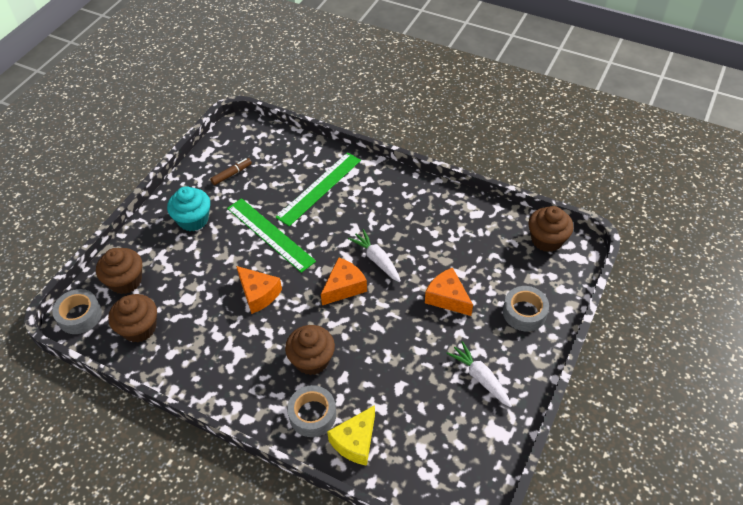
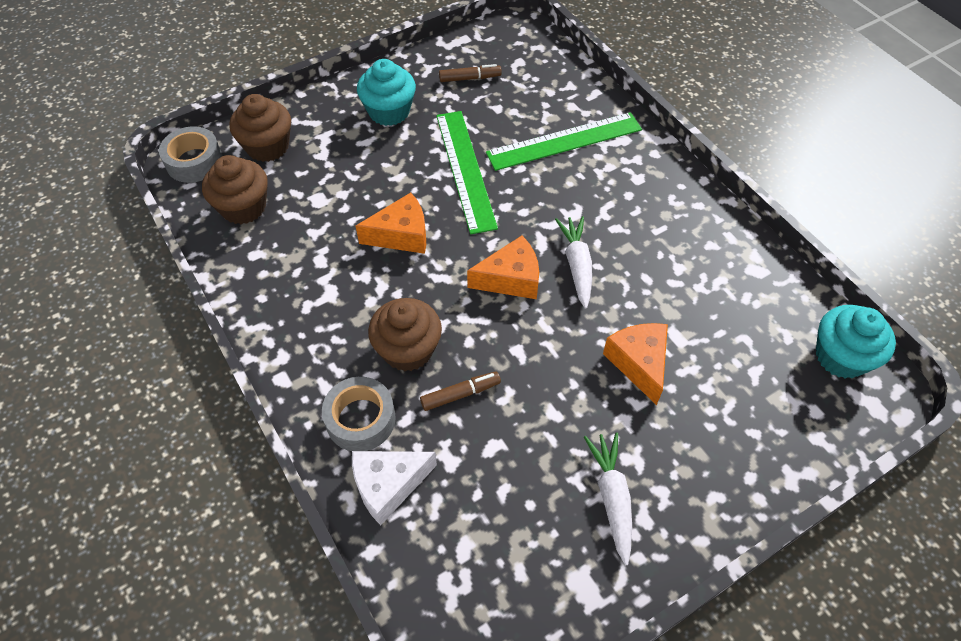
camera: 30 degrees right, 5 degrees up
orange cheese [236,266,282,314] -> orange cheese turned 90 degrees counterclockwise [356,193,426,254]
yellow cheese [327,405,375,466] -> white cheese [352,451,437,525]
grey tape [503,286,549,331] -> none
brown cupcake [528,206,573,252] -> turquoise cupcake [816,305,896,378]
none -> brown marker [420,371,501,411]

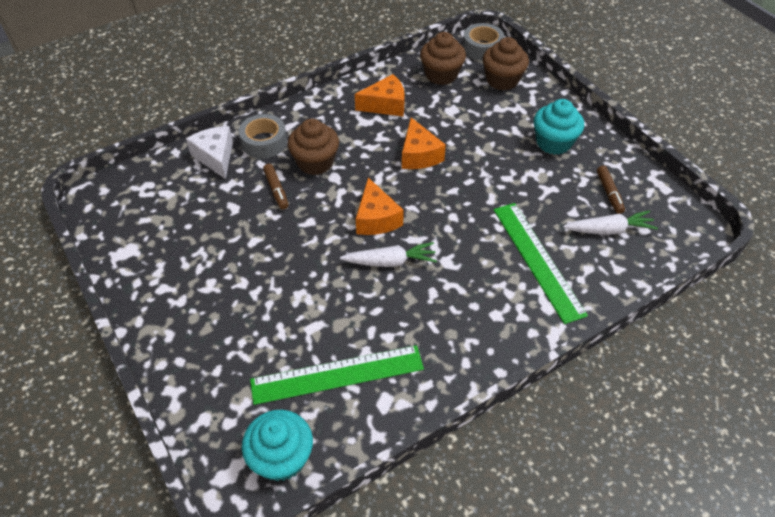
camera: 90 degrees right, 5 degrees down
green ruler [436,111,498,234] -> green ruler moved to [250,345,424,405]
white carrot [584,432,632,565] -> white carrot moved to [563,210,658,235]
orange cheese [603,323,668,405] -> orange cheese moved to [355,74,405,116]

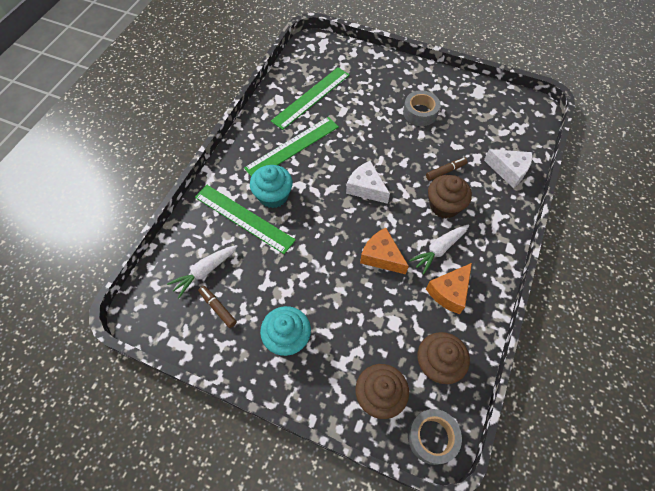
camera: 145 degrees right, 10 degrees up
grey tape [239,114,287,158] -> grey tape moved to [403,90,440,126]
turquoise cupcake [242,410,313,481] -> turquoise cupcake moved to [250,165,293,208]
brown marker [263,164,289,209] -> brown marker turned 120 degrees clockwise [426,157,468,181]
white carrot [340,242,437,267] -> white carrot moved to [409,225,469,275]
orange cheese [356,178,404,235] -> white cheese [346,161,390,204]
none -> green ruler [244,117,339,177]

